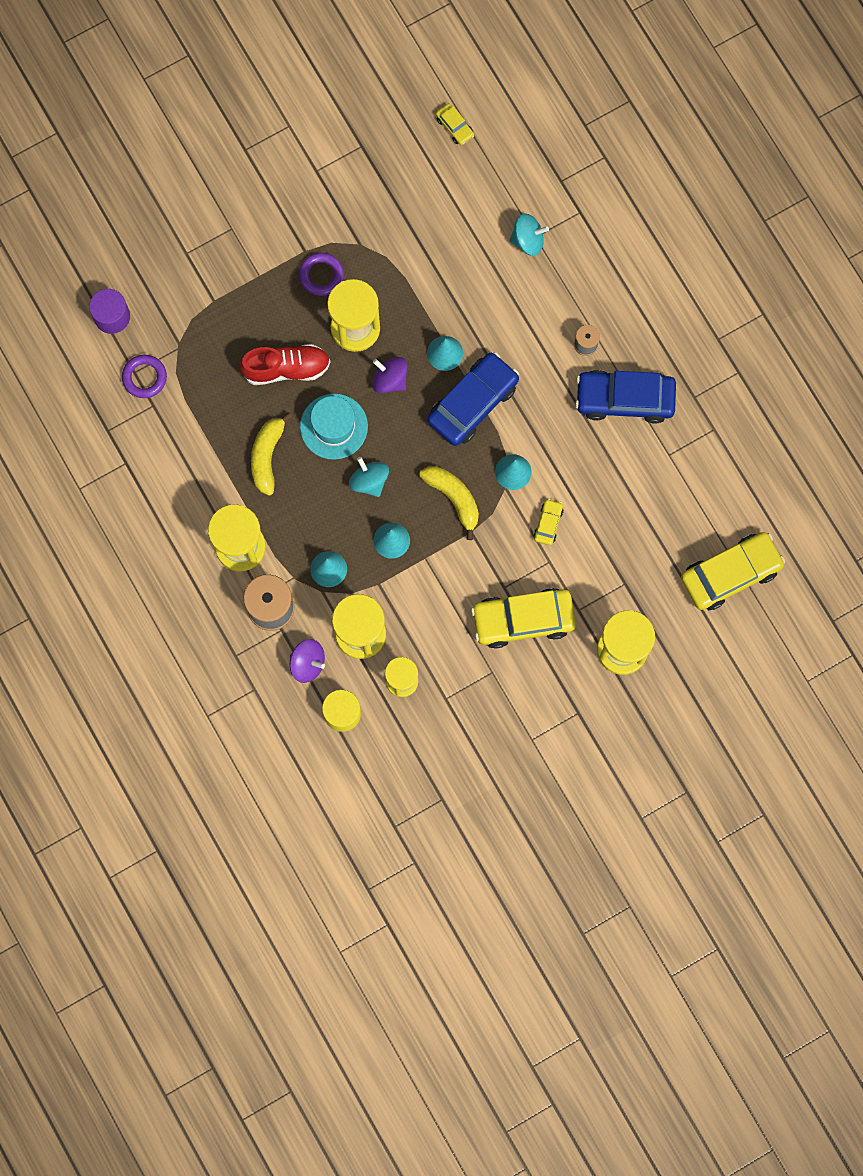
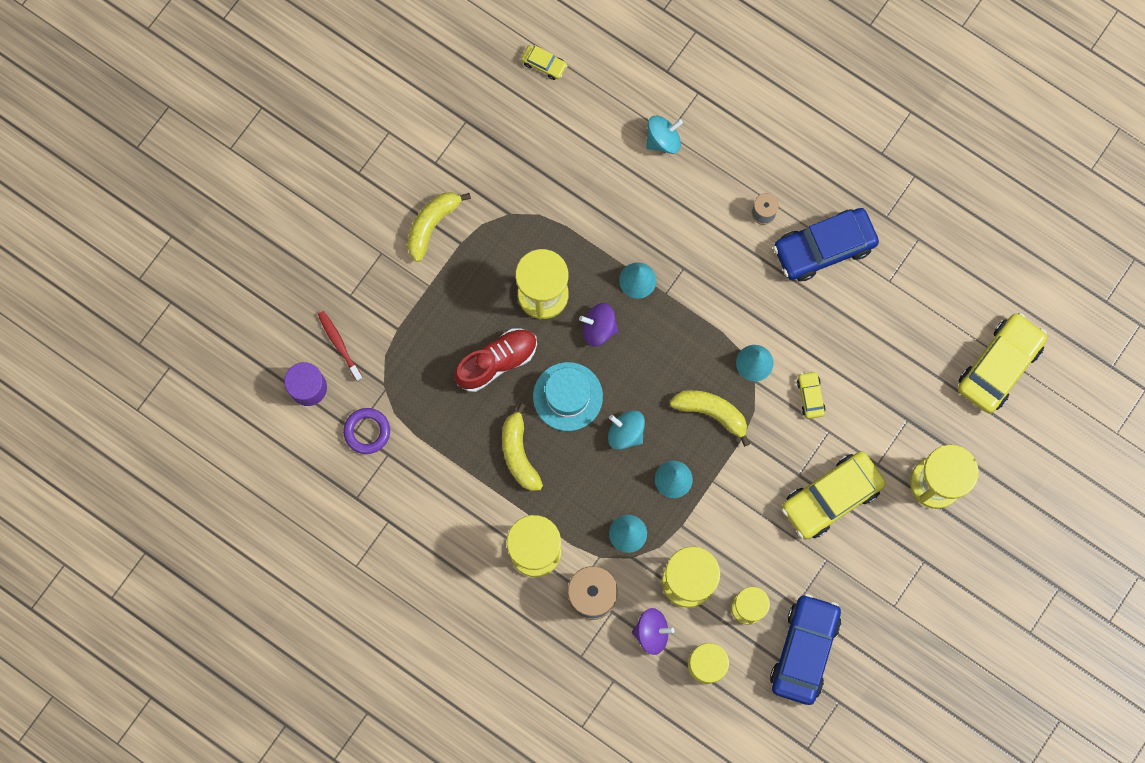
camera: 25 degrees left, 0 degrees up
purple ring [299,253,344,296] -> none
blue car [427,352,519,446] -> blue car moved to [770,594,841,705]
none -> red toothbrush [318,311,363,382]
none -> yellow banana [407,192,471,262]

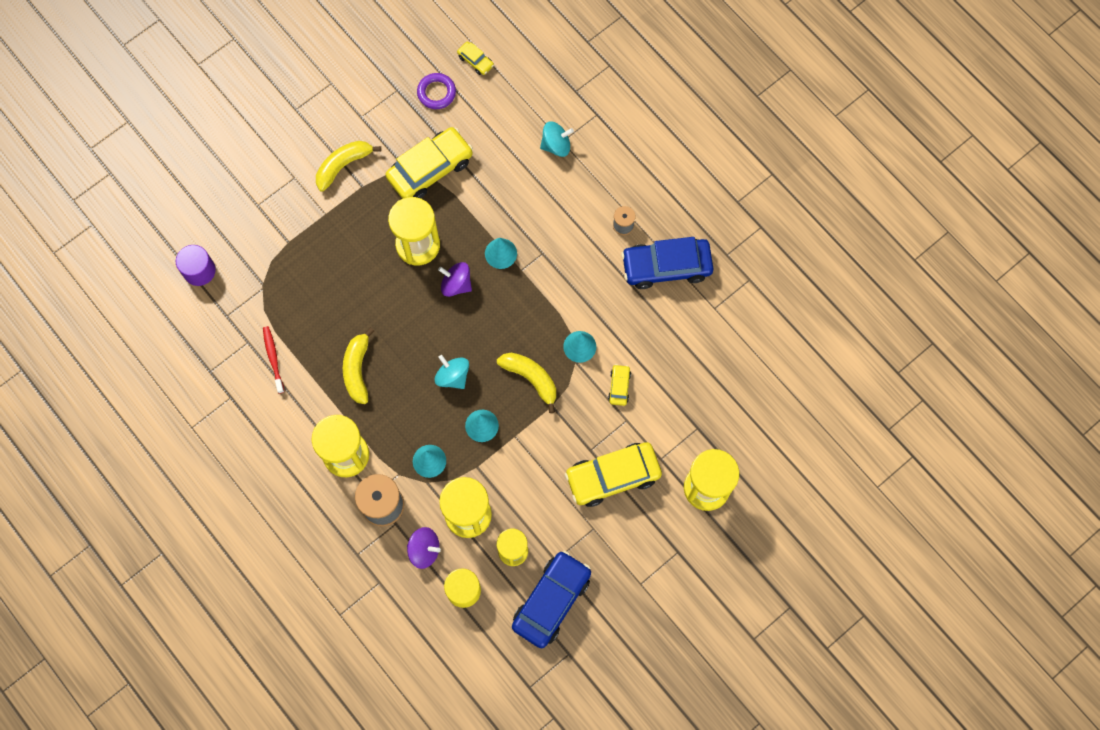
camera: 15 degrees right, 5 degrees down
red toothbrush [318,311,363,382] -> red toothbrush moved to [263,326,284,394]
purple ring [343,408,390,454] -> purple ring moved to [417,73,456,109]
red shoe [454,328,537,392] -> none
turquoise hat [533,362,603,431] -> none
yellow car [958,313,1047,413] -> yellow car moved to [385,127,473,199]

